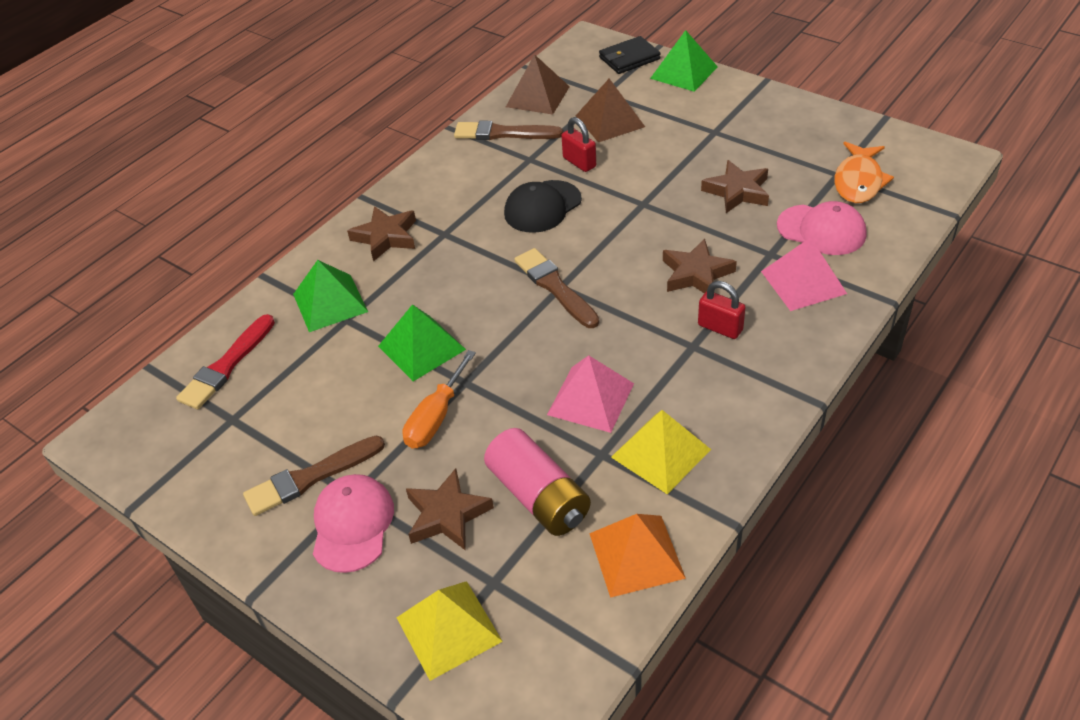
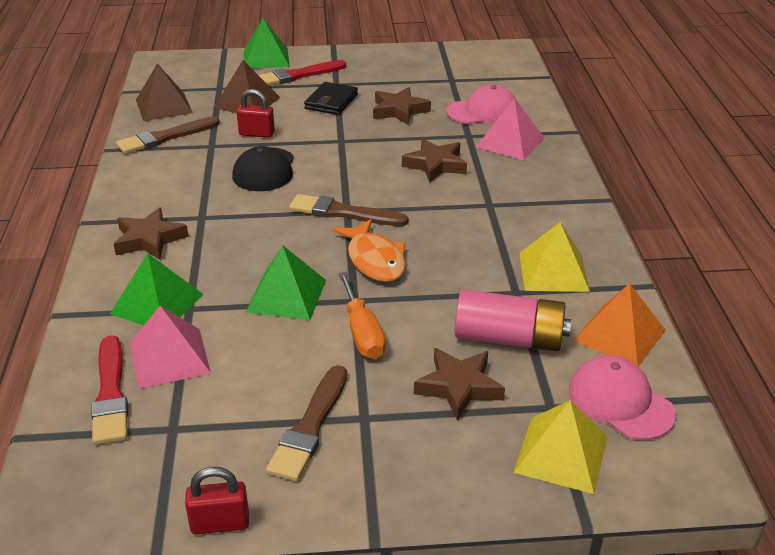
camera: 45 degrees left, 10 degrees down
pink cap [313,474,394,573] -> pink cap moved to [569,355,676,440]
pink pyramid [547,355,634,433] -> pink pyramid moved to [130,306,211,389]
black wallet [599,36,661,74] -> black wallet moved to [304,82,358,115]
red padlock [698,281,746,339] -> red padlock moved to [185,467,249,534]
orange fish [834,142,894,203] -> orange fish moved to [332,219,406,282]
none -> red brush [259,60,346,86]

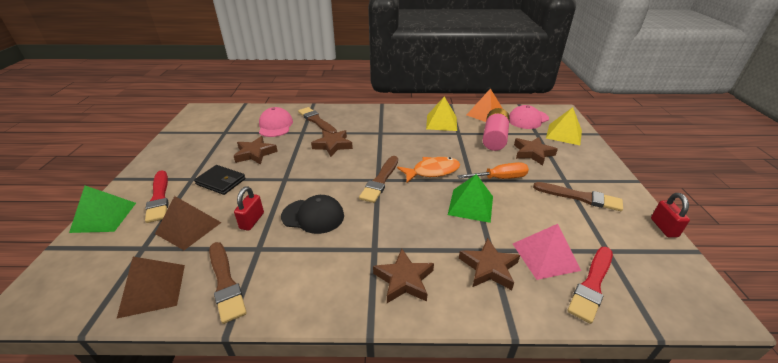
camera: 85 degrees left, 0 degrees up
red brush [91,335,128,444] -> red brush turned 135 degrees clockwise [567,247,613,324]
green pyramid [110,253,203,325] -> brown star [459,238,520,290]
pink pyramid [476,98,544,160] -> brown brush [298,107,337,134]

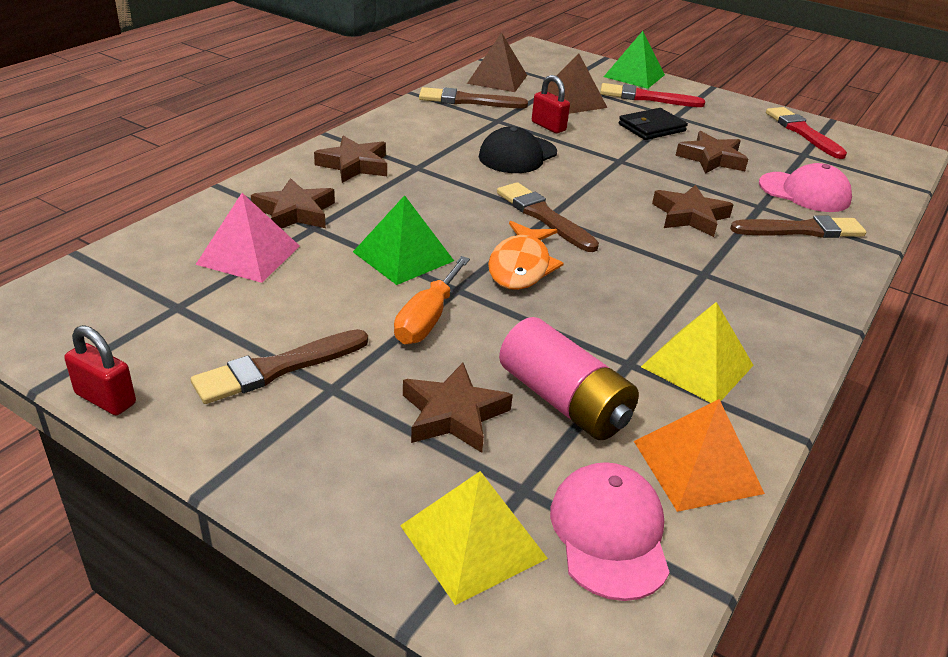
camera: 120 degrees right, 0 degrees up
red brush [567,247,613,324] -> red brush moved to [766,107,847,159]

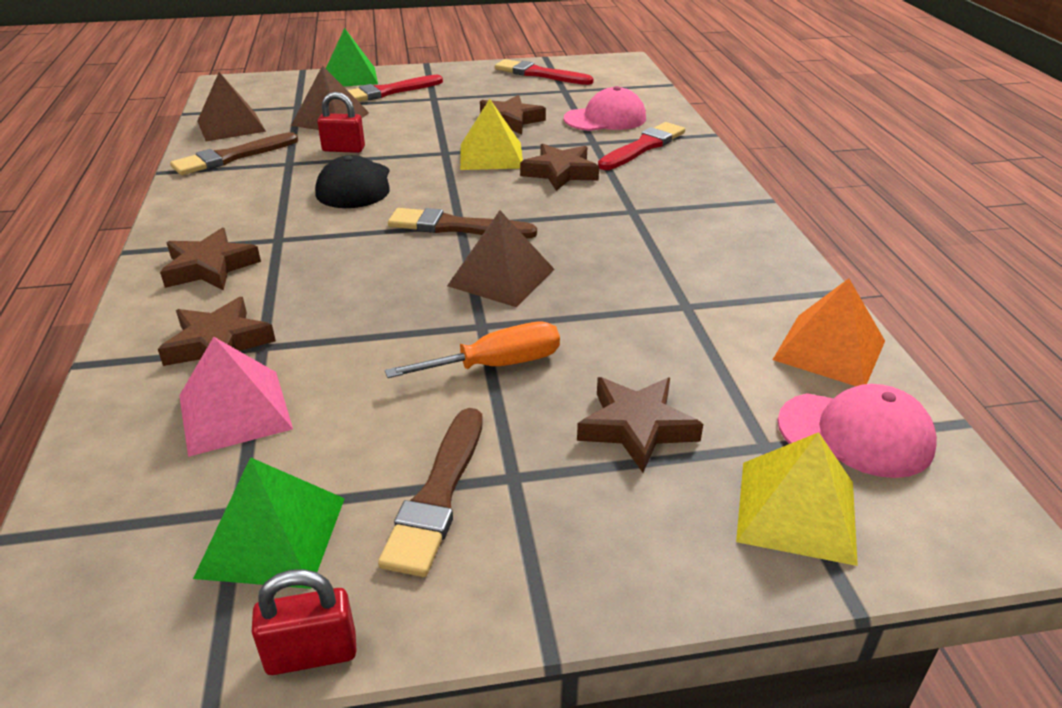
camera: 40 degrees left, 0 degrees up
green pyramid [353,195,454,285] -> green pyramid moved to [193,457,345,589]
orange screwdriver [394,256,470,344] -> orange screwdriver turned 90 degrees counterclockwise [385,322,560,378]
orange fish [488,221,564,290] -> brown pyramid [447,210,554,307]
pink battery [499,317,639,440] -> none
pink cap [550,462,670,601] -> pink cap turned 150 degrees clockwise [778,384,937,478]
black wallet [619,108,688,140] -> none
yellow pyramid [641,302,754,403] -> yellow pyramid moved to [460,99,523,170]
brown brush [730,215,866,238] -> red brush [598,122,685,170]

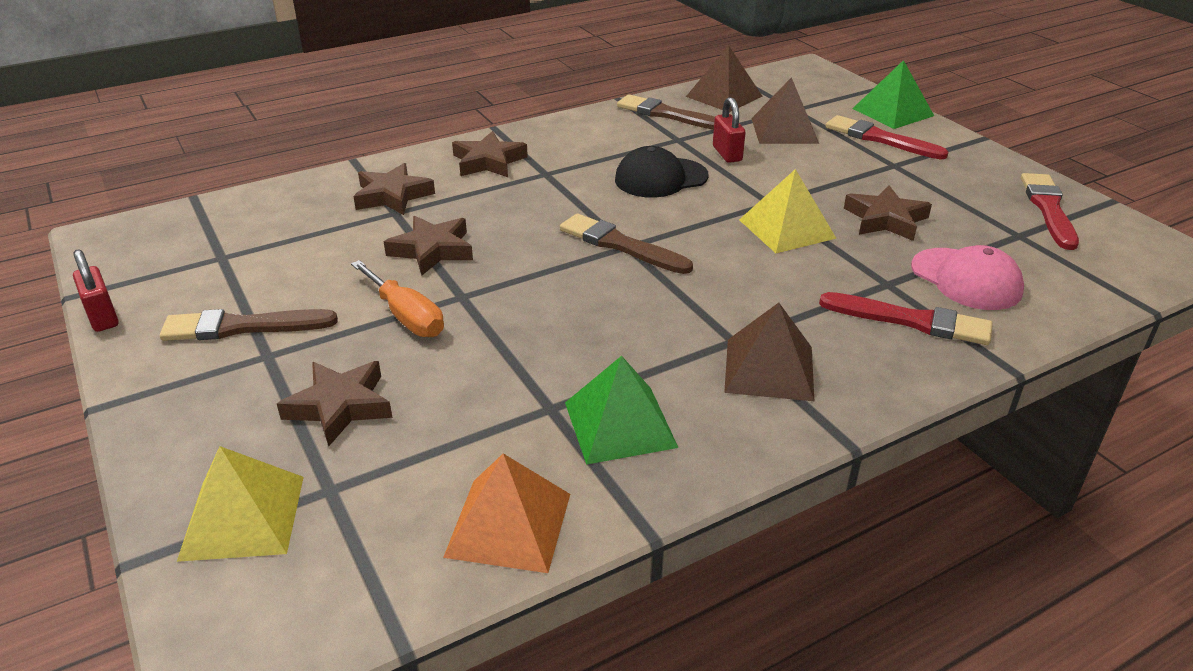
camera: 70 degrees right, 0 degrees up
pink pyramid [179,337,293,457] -> none
green pyramid [193,457,345,589] -> green pyramid moved to [565,356,679,465]
brown brush [388,208,537,238] -> brown brush turned 45 degrees counterclockwise [560,214,693,274]
brown pyramid [447,210,554,307] -> brown pyramid moved to [724,303,815,402]
brown star [520,143,599,191] -> brown star moved to [384,216,473,275]
pink cap [778,384,937,478] -> none

